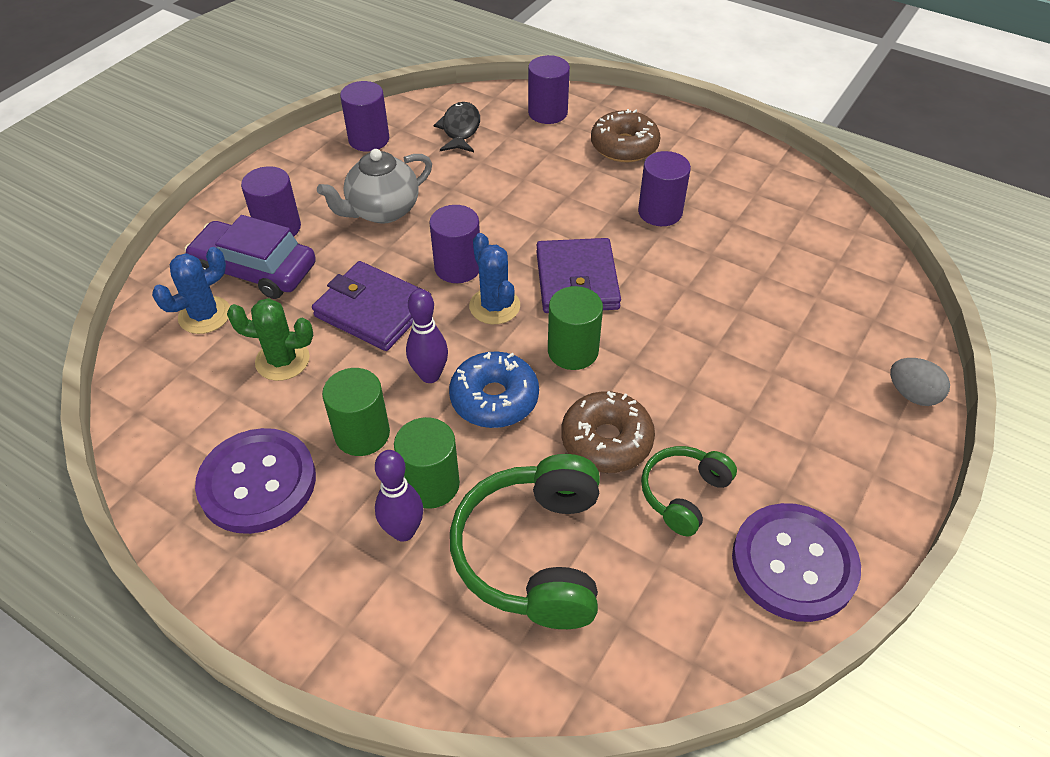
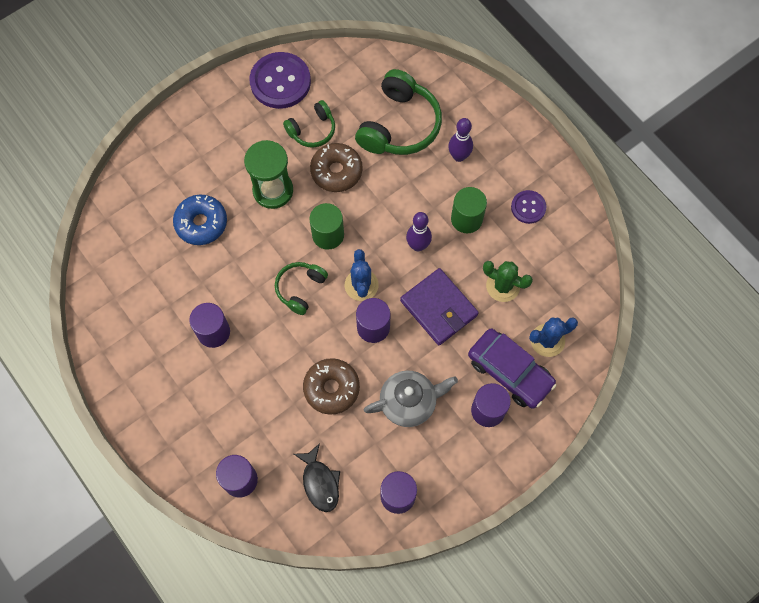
camera: 160 degrees left, 20 degrees up
purple button [195,428,316,534] -> purple button [511,190,546,224], size x0.55
green cylinder [394,417,460,509] -> none
black fish [434,102,480,152] -> black fish turned 45 degrees counterclockwise [294,443,340,512]
blue donut [449,351,539,428] -> blue donut moved to [173,195,227,245]
purple wallet [536,238,621,313] -> green headphones [275,262,328,315]
brown donut [591,109,660,162] -> brown donut moved to [303,358,360,415]
grey egg [890,358,950,406] -> none
none -> green hourglass [244,140,293,209]

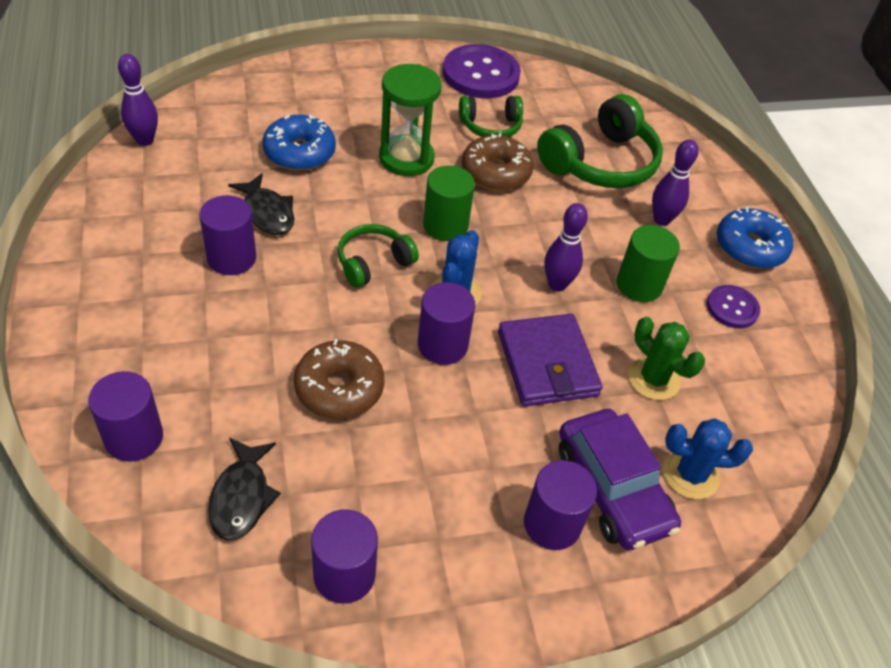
camera: 20 degrees right, 20 degrees down
grey teapot [364,370,458,427] -> none
none -> purple bowling pin [118,54,158,146]
none -> black fish [228,173,294,235]
none -> blue donut [717,207,793,269]

